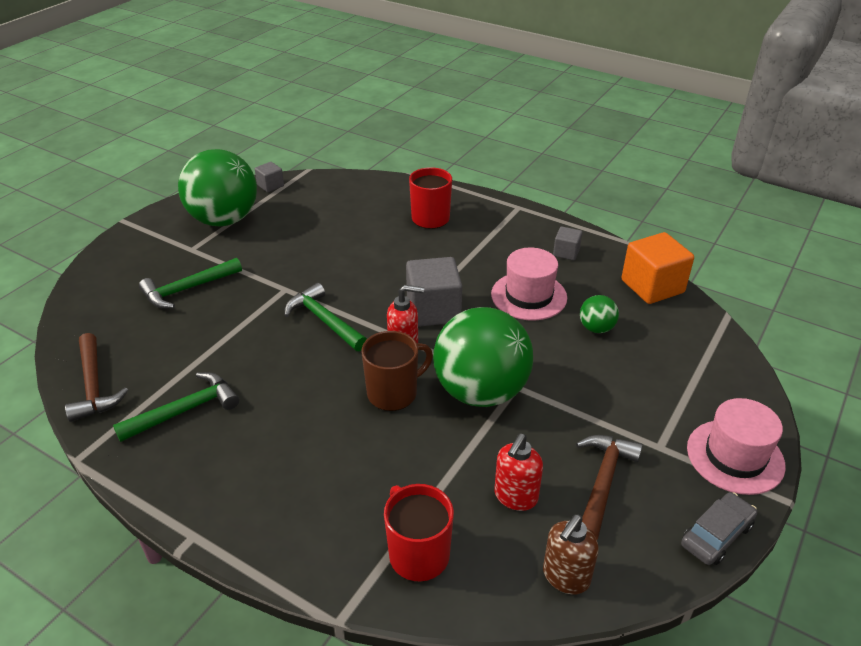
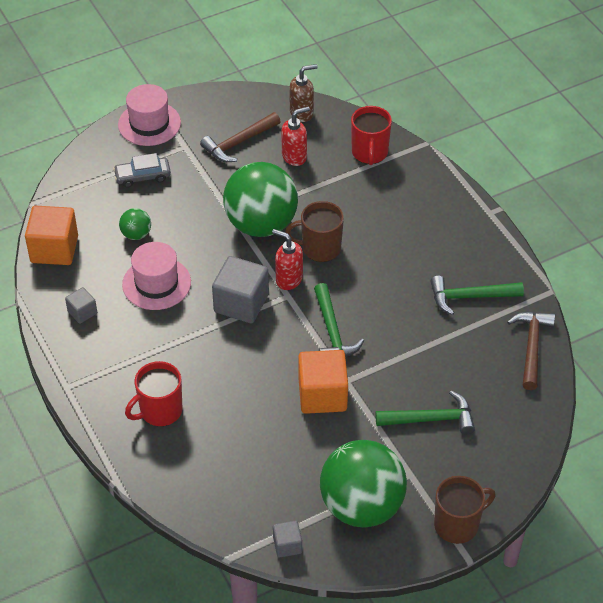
camera: 150 degrees left, 10 degrees up
grey car [681,492,757,565] -> grey car moved to [113,153,171,188]
none -> orange cube [298,350,348,414]
none -> brown mug [434,476,496,544]

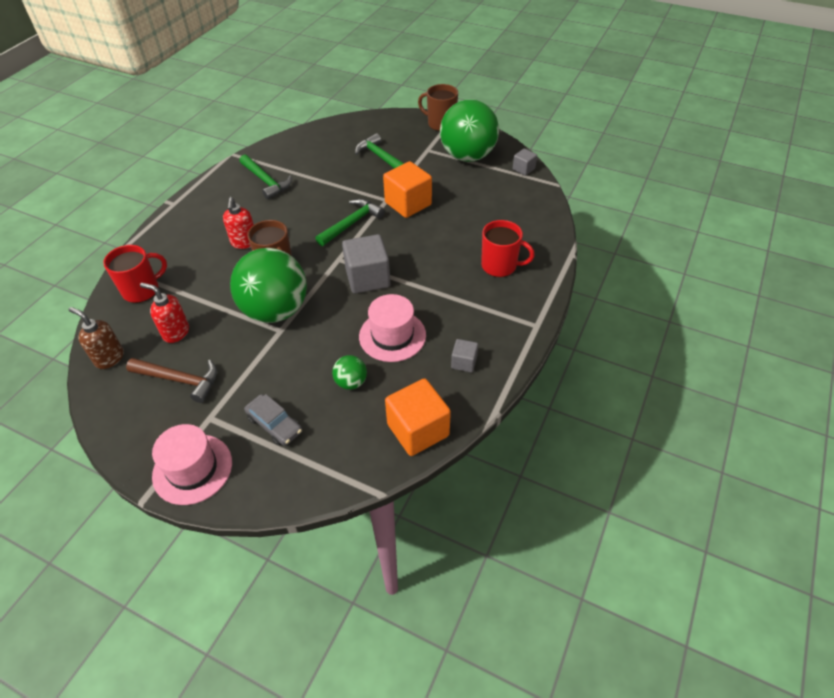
camera: 125 degrees left, 0 degrees up
red soap dispenser [272,229,303,290] -> red soap dispenser moved to [223,197,254,249]
brown hammer [507,312,555,390] -> none

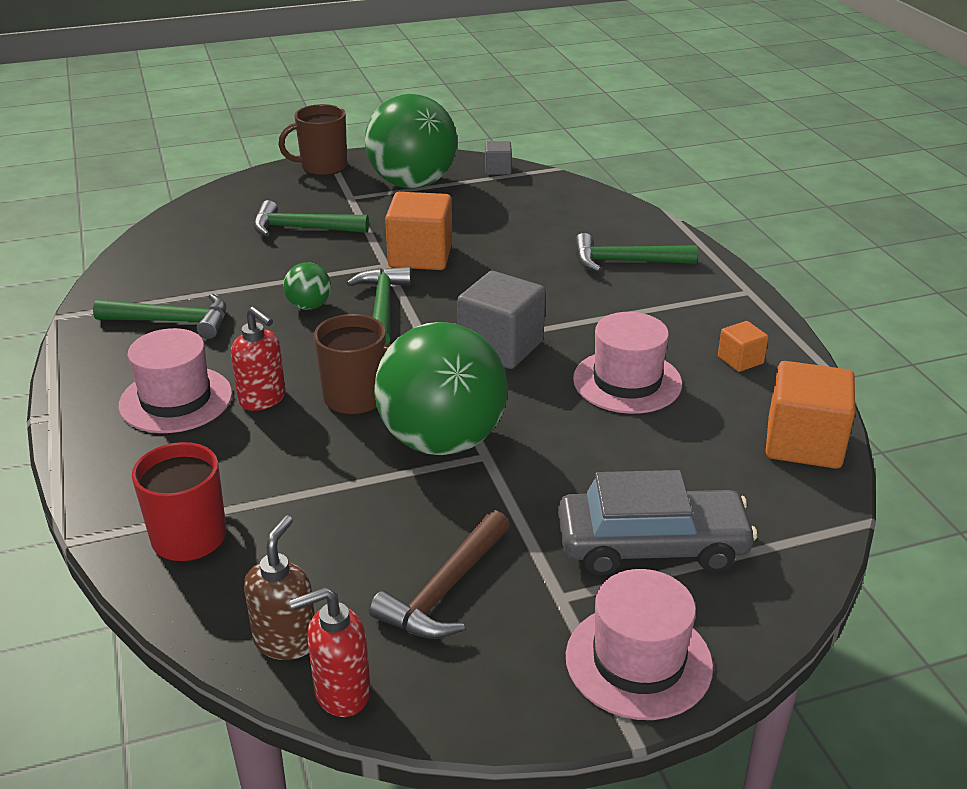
camera: 45 degrees left, 15 degrees down
brown soap dispenser [69,307,124,369] -> brown soap dispenser turned 120 degrees clockwise [244,515,315,660]
brown hammer [126,358,217,403] -> brown hammer turned 150 degrees clockwise [369,510,510,639]
red soap dispenser [140,283,189,343] -> red soap dispenser moved to [289,587,371,717]
grey car [244,394,302,446] -> grey car [558,470,758,575], size x1.69
green ball [332,355,367,390] -> green ball moved to [283,262,331,310]
grey cube [451,339,478,373] -> orange cube [718,321,768,372]
red mug [481,220,535,277] -> green hammer [574,233,698,272]
none -> pink hat [118,328,232,433]

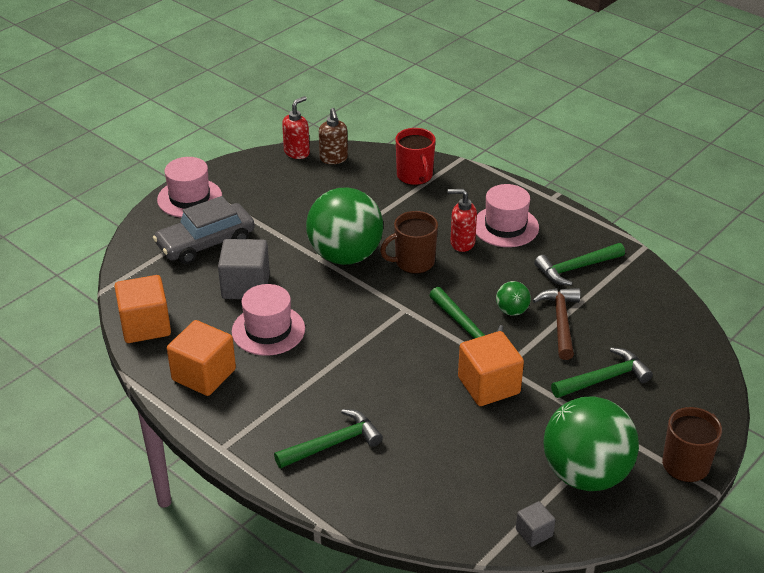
camera: 150 degrees right, 5 degrees up
brown hammer [369,510,510,639] -> brown hammer moved to [533,288,580,360]
grey cube [457,271,545,369] -> grey cube moved to [218,239,270,299]
orange cube [718,321,768,372] -> orange cube [167,320,236,396], size x1.95

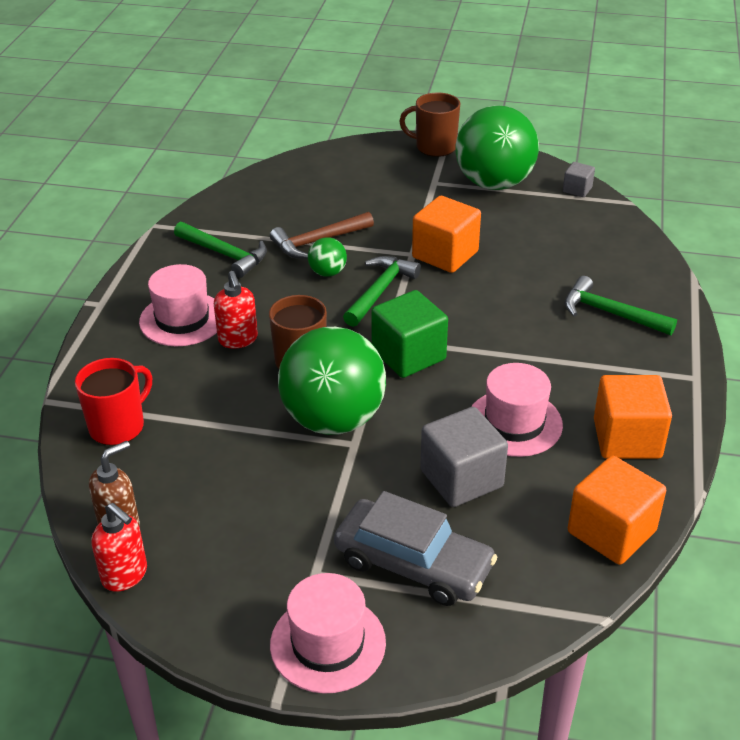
camera: 120 degrees left, 0 degrees up
red soap dispenser [282,96,310,159] -> red soap dispenser turned 150 degrees counterclockwise [91,503,147,592]
green hammer [551,347,653,398] -> none
none -> green cube [371,290,448,378]

